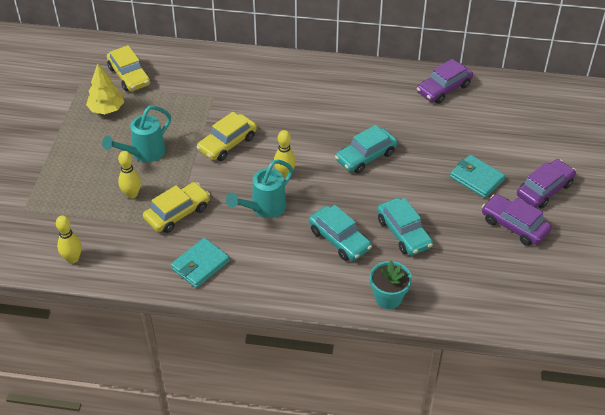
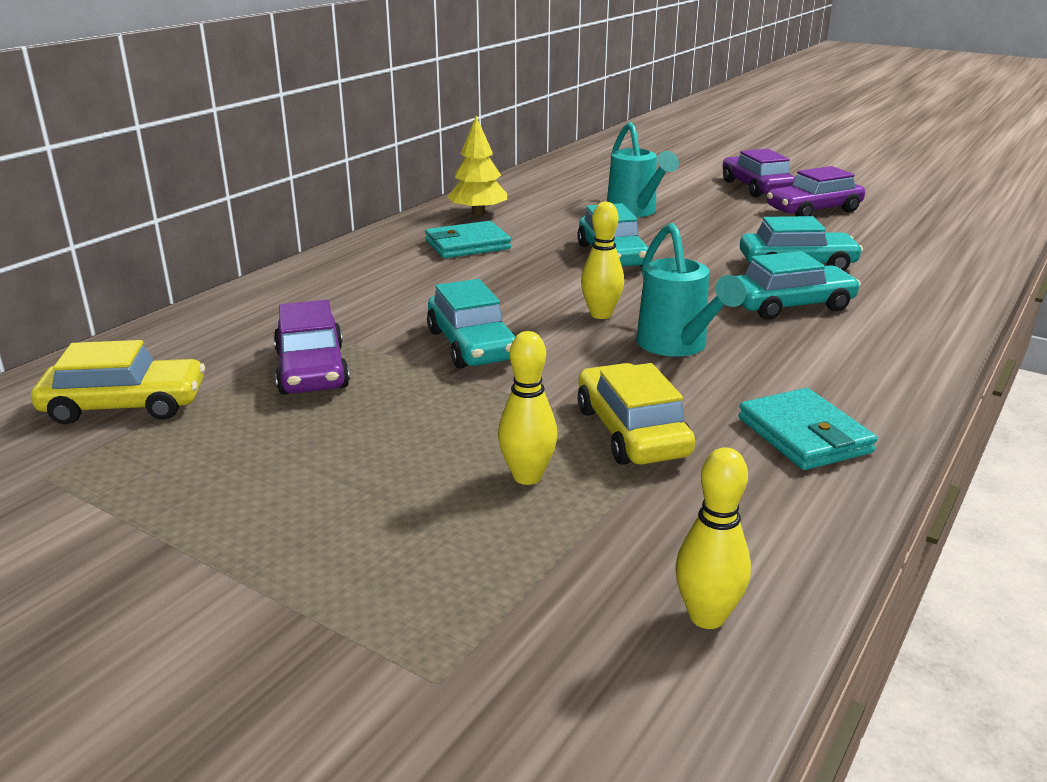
camera: 65 degrees left, 20 degrees down
yellow tree [86,63,124,114] -> yellow tree moved to [447,116,507,216]
turquoise watering can [102,106,171,162] -> turquoise watering can moved to [607,122,679,217]
yellow car [197,112,257,161] -> turquoise car [427,279,516,368]
turquoise flower pot [370,260,412,309] -> none
purple car [417,59,473,104] -> purple car moved to [274,300,350,395]
turquoise wallet [450,155,506,198] -> turquoise wallet moved to [425,221,511,258]

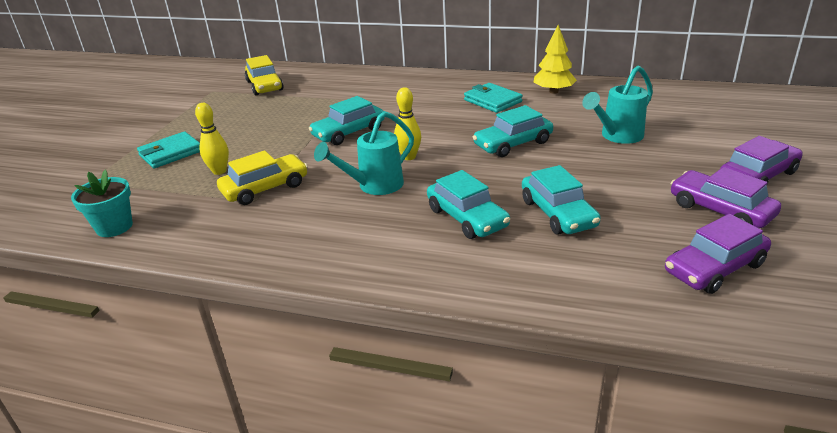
camera: 75 degrees right, 5 degrees up
purple car [274,300,350,395] -> purple car moved to [665,214,771,294]
yellow bowling pin [675,447,751,629] -> turquoise flower pot [71,170,133,237]
turquoise wallet [738,388,877,470] -> turquoise wallet moved to [137,132,200,168]

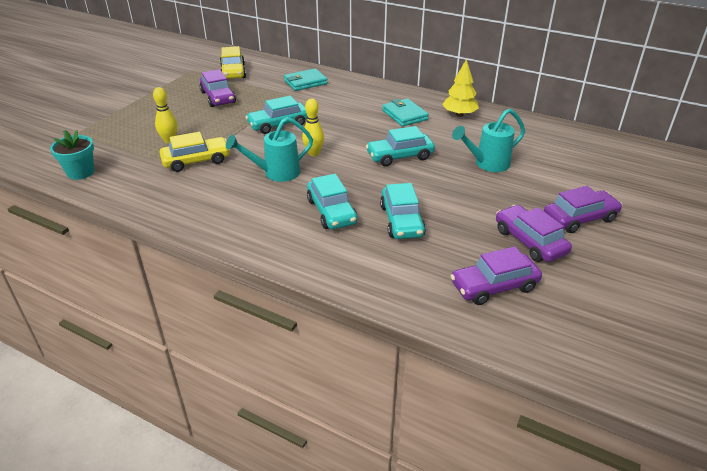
camera: 10 degrees right, 5 degrees up
turquoise wallet [137,132,200,168] -> turquoise wallet moved to [284,68,328,91]
none -> purple car [200,69,236,107]

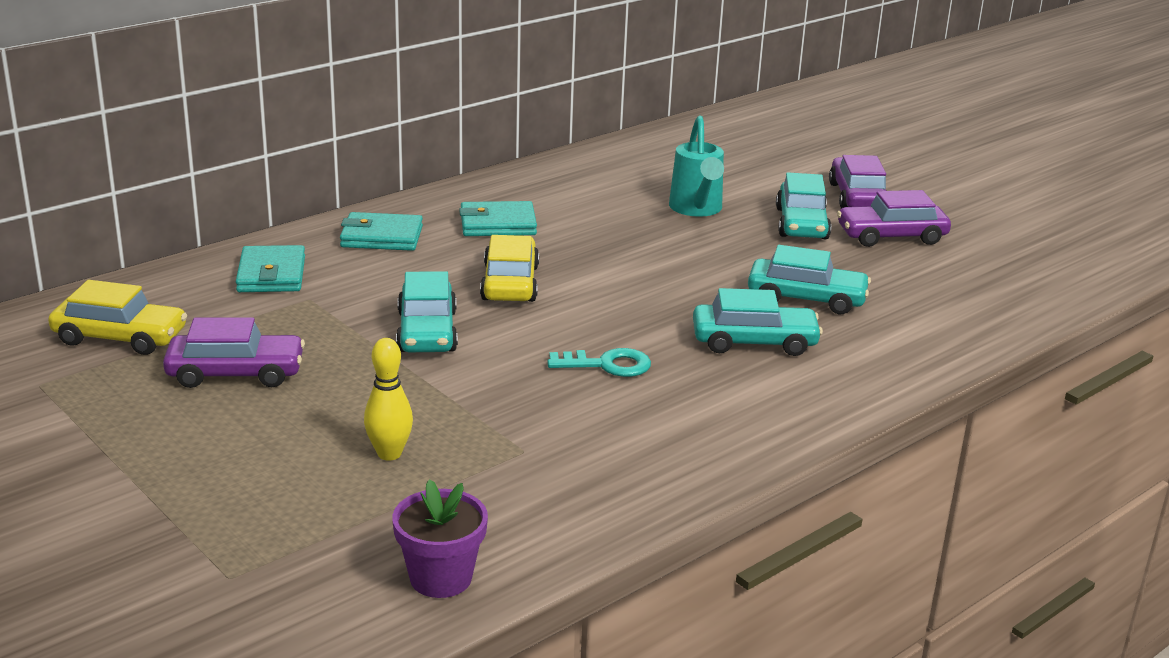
camera: 70 degrees left, 10 degrees down
turquoise flower pot [50,130,94,180] -> purple flower pot [392,479,488,598]
yellow car [160,132,230,172] -> yellow car moved to [480,235,539,302]
turquoise watering can [226,117,313,182] -> turquoise key [547,348,651,377]
yellow bowling pin [302,99,324,156] -> none
turquoise car [366,126,435,166] -> turquoise car moved to [776,172,831,239]
yellow tree [442,59,479,117] -> none
purple car [451,246,542,305] -> none
none -> turquoise wallet [340,212,423,251]

